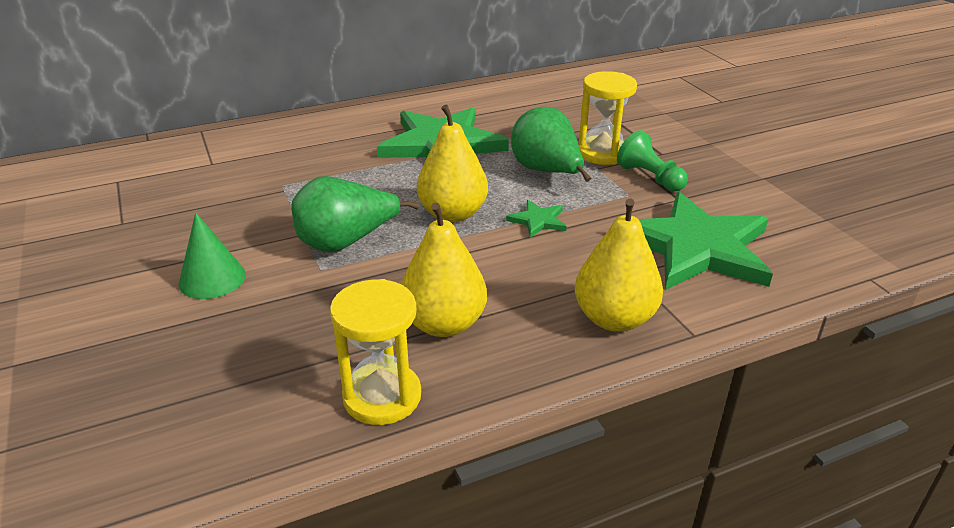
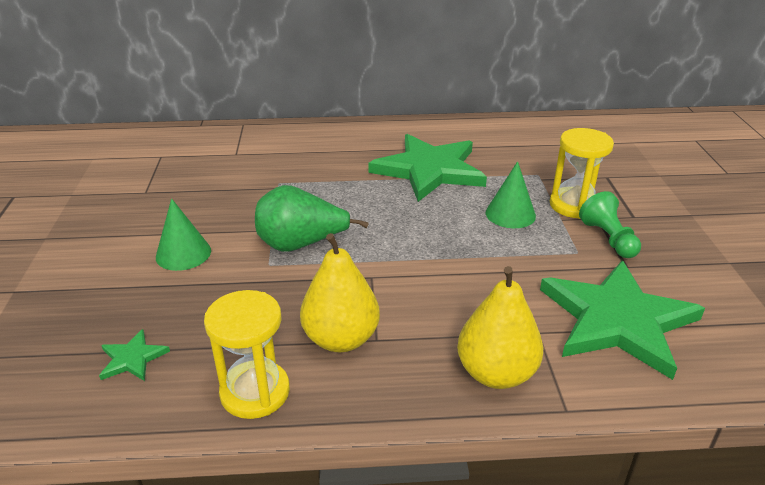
camera: 20 degrees right, 0 degrees up
yellow pear [417,105,488,223] -> none
green star [506,200,566,238] -> green star moved to [99,329,170,381]
green pear [511,107,591,182] -> green cone [486,161,536,228]

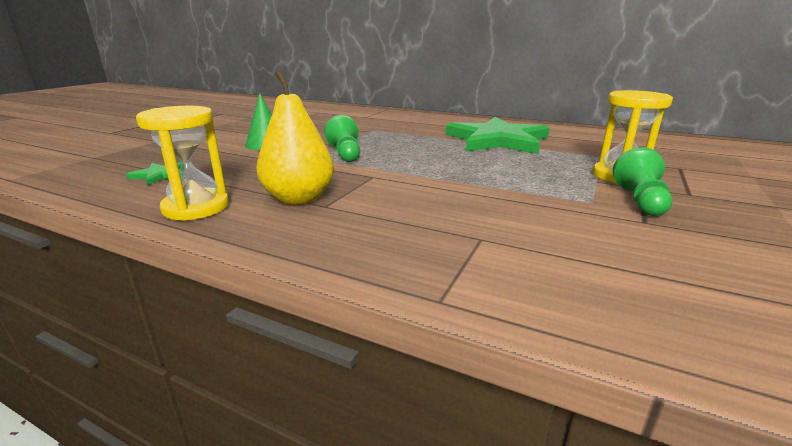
camera: 30 degrees right, 10 degrees down
green pear [255,185,369,252] -> green pawn [324,115,360,162]
yellow pear [457,266,543,389] -> none
green cone [486,161,536,228] -> none
green star [540,260,705,380] -> none

